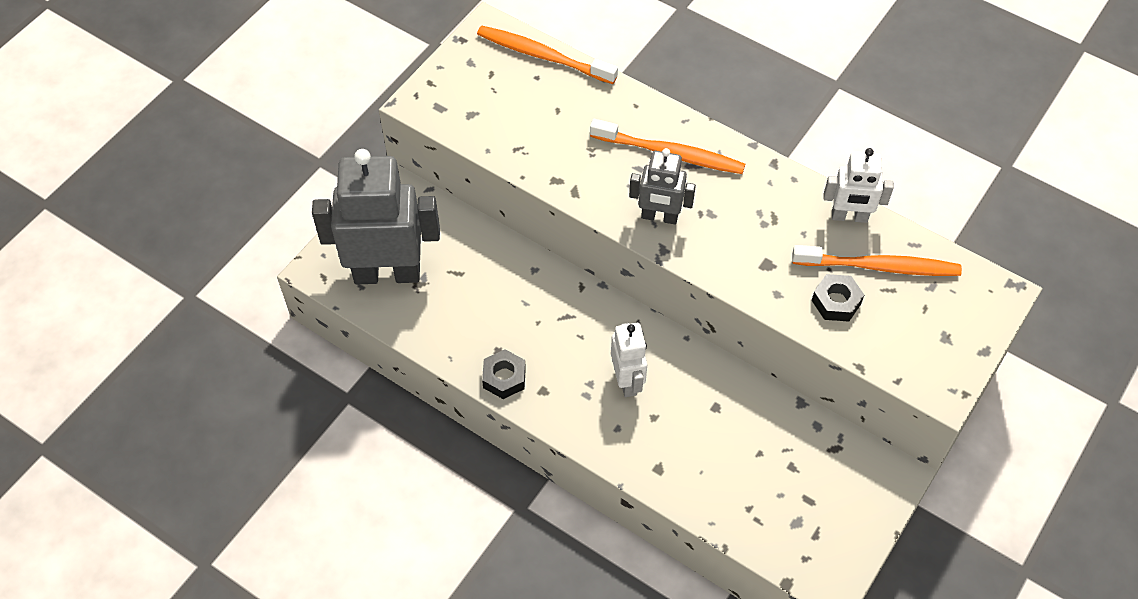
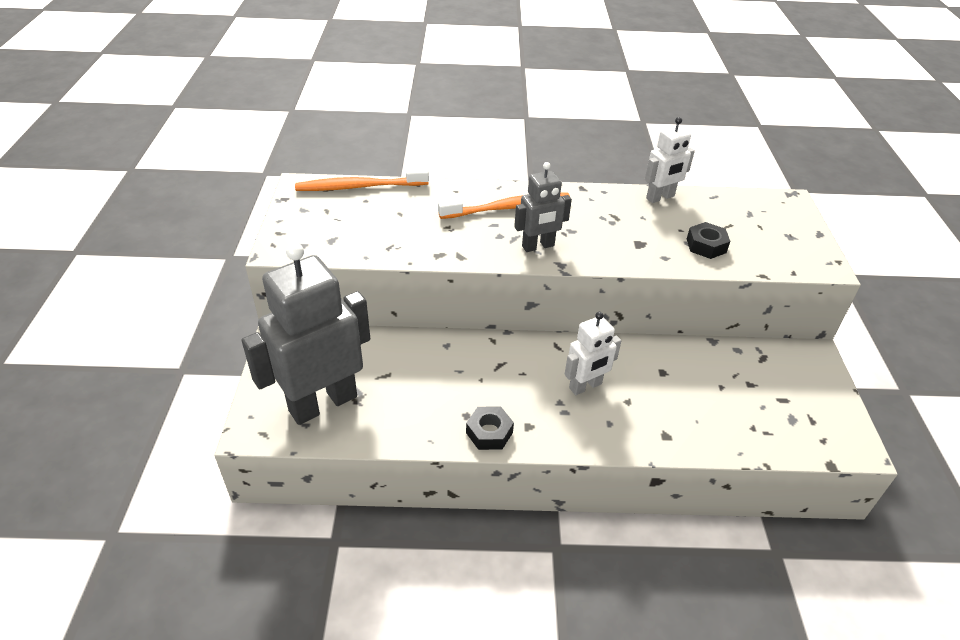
camera: 35 degrees left, 15 degrees down
white robot [611,323,647,397] -> white robot turned 105 degrees clockwise [565,312,621,395]
orange toothbrush [792,245,962,276] -> none

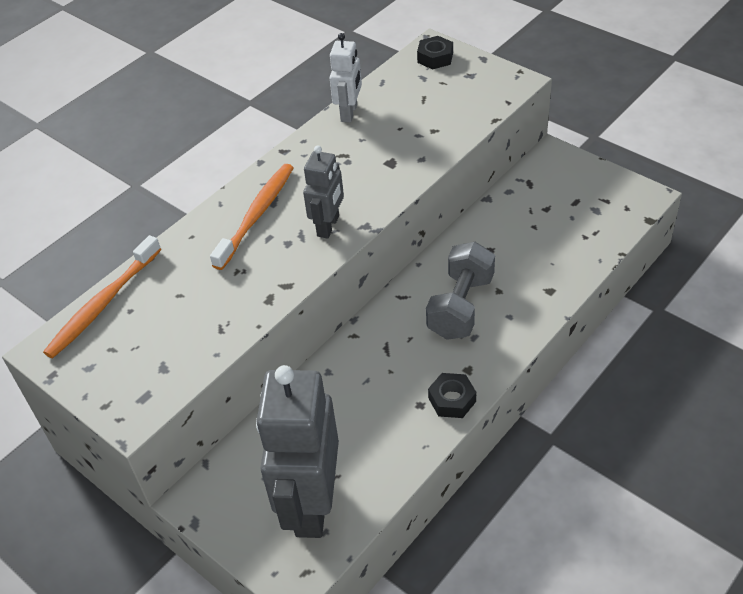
camera: 45 degrees left, 5 degrees up
white robot [565,312,621,395] -> grey dumbbell [426,242,495,340]
black nut [687,222,730,259] -> black nut moved to [417,36,453,69]

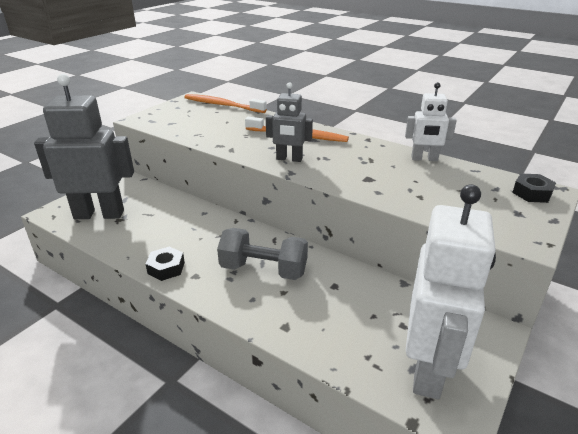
camera: 80 degrees right, 15 degrees down
none -> white robot [406,184,496,399]

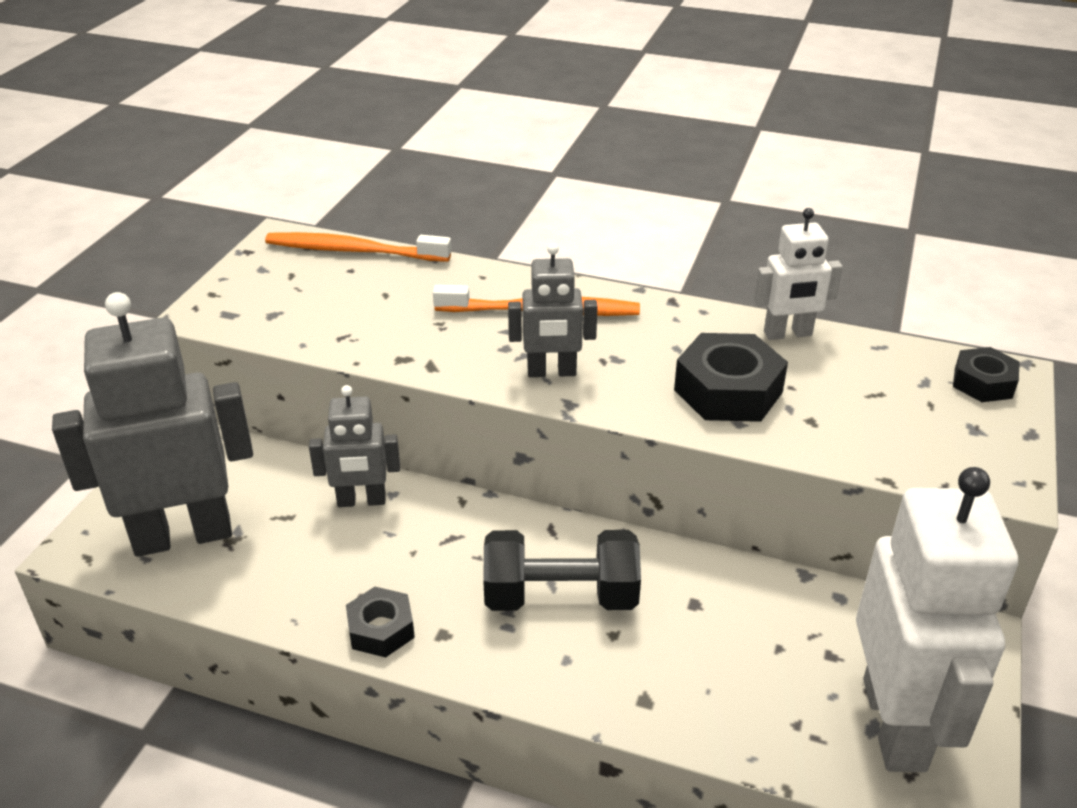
camera: 15 degrees left, 5 degrees up
grey dumbbell [217,228,308,280] -> black dumbbell [483,530,641,611]
none -> grey robot [309,385,400,507]
none -> black nut [674,333,788,422]

